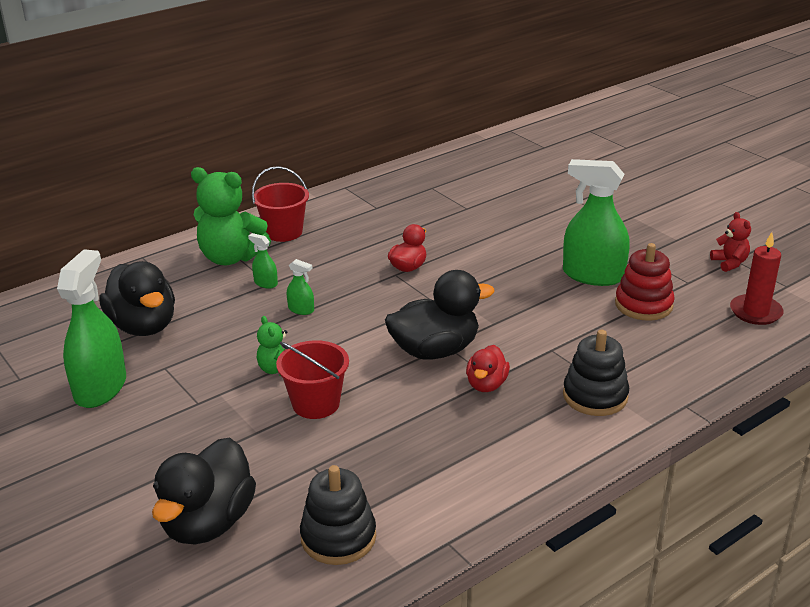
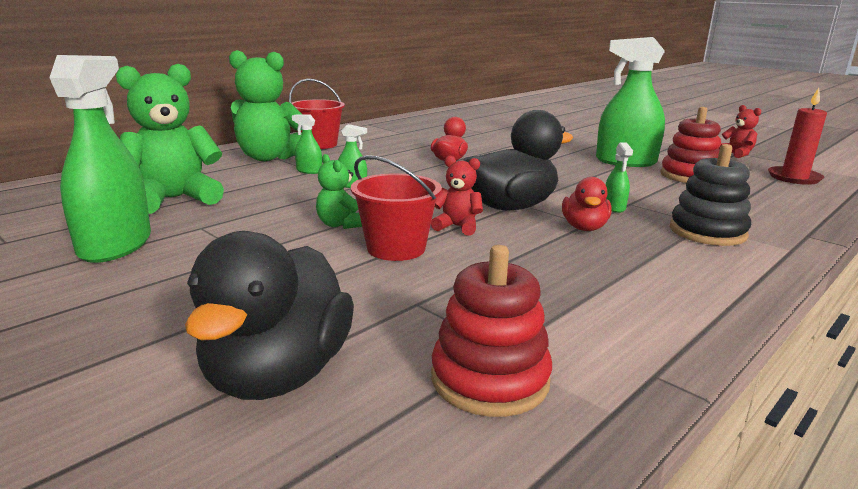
camera: 10 degrees left, 10 degrees down
black duck [99,261,175,336] -> green teddy bear [116,64,224,214]
black stacking toy [300,465,376,565] -> red stacking toy [431,245,552,417]
none -> red teddy bear [431,155,483,236]
none -> green spray bottle [606,142,633,213]

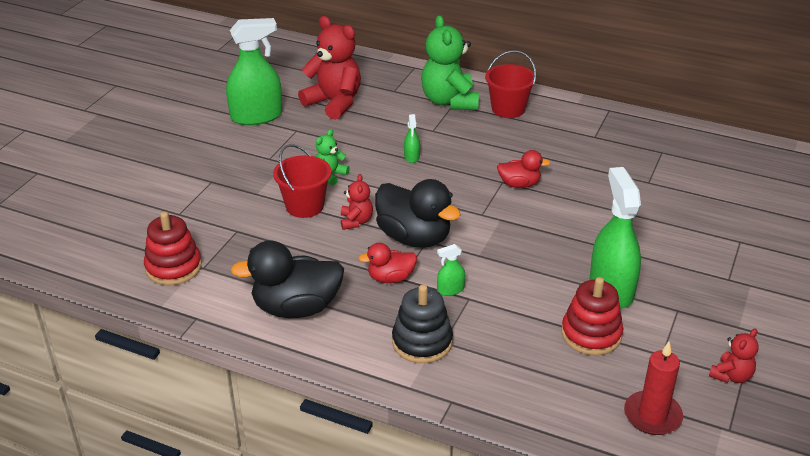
camera: 70 degrees right, 15 degrees up
green teddy bear [116,64,224,214] -> red teddy bear [298,16,361,120]
black duck [185,231,354,400] -> black duck moved to [230,241,344,318]
green spray bottle [292,114,322,174] -> none

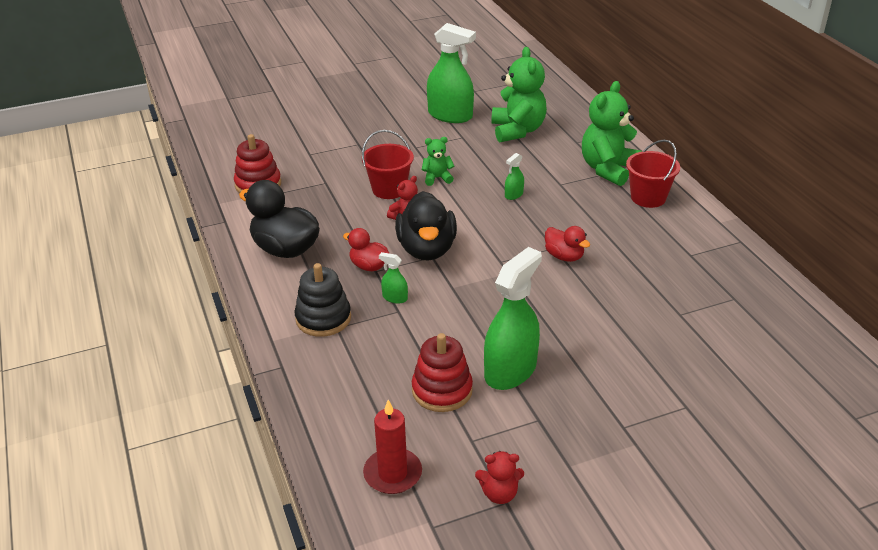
camera: 45 degrees right, 0 degrees up
red teddy bear [298,16,361,120] -> green teddy bear [491,47,547,142]

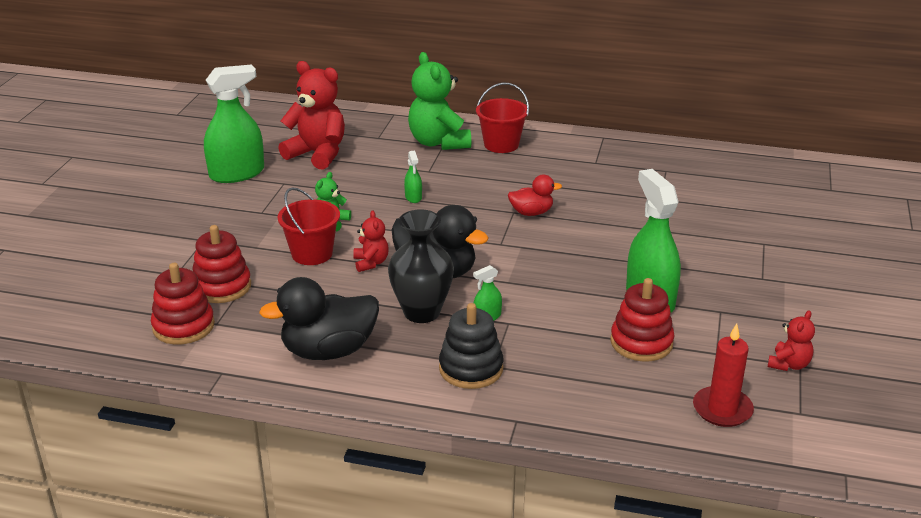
camera: 55 degrees left, 5 degrees down
red duck [343,228,390,271] -> black vase [388,209,454,323]
green teddy bear [491,47,547,142] -> red teddy bear [278,61,345,170]
none -> red stacking toy [192,225,251,303]

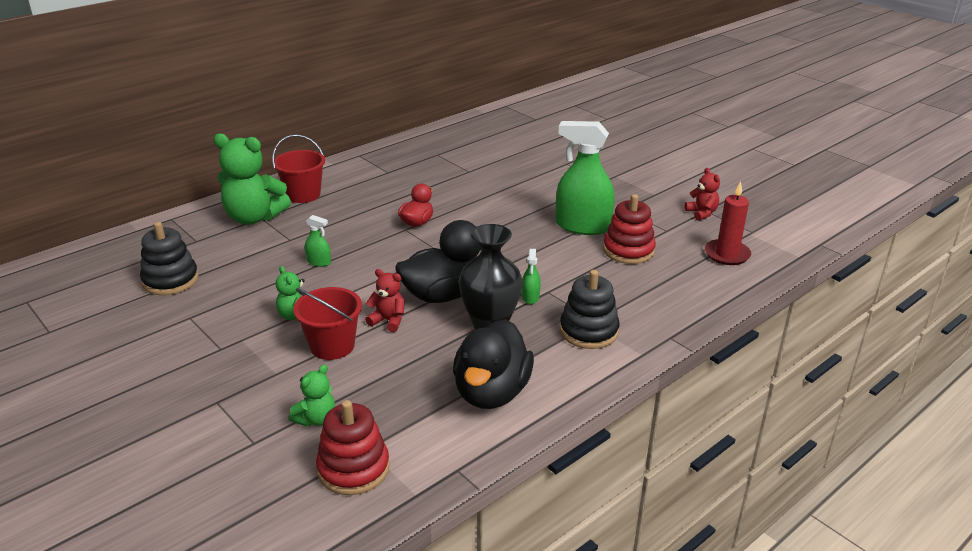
camera: 55 degrees left, 0 degrees up
red stacking toy [192,225,251,303] -> green teddy bear [289,365,335,427]
green spray bottle [204,64,264,183] -> none
red teddy bear [278,61,345,170] -> black stacking toy [140,222,199,295]

